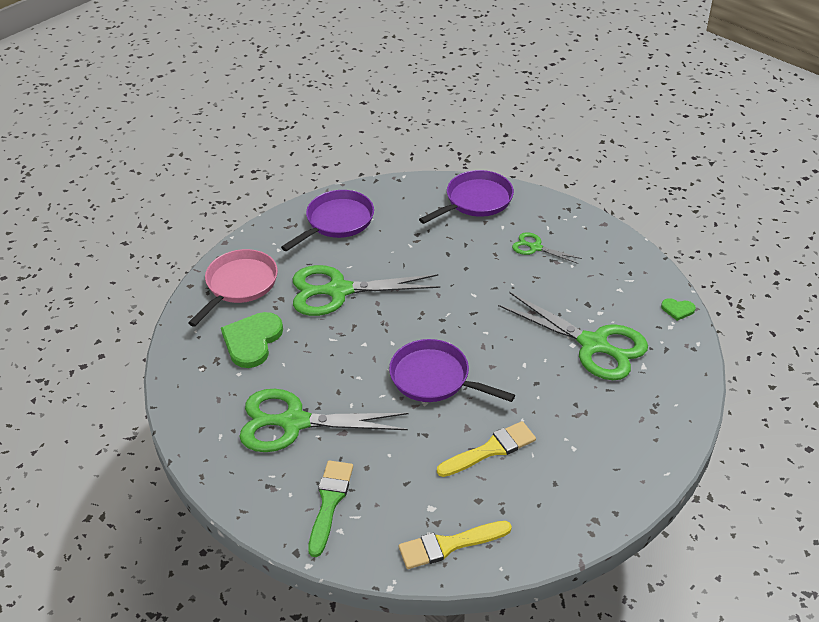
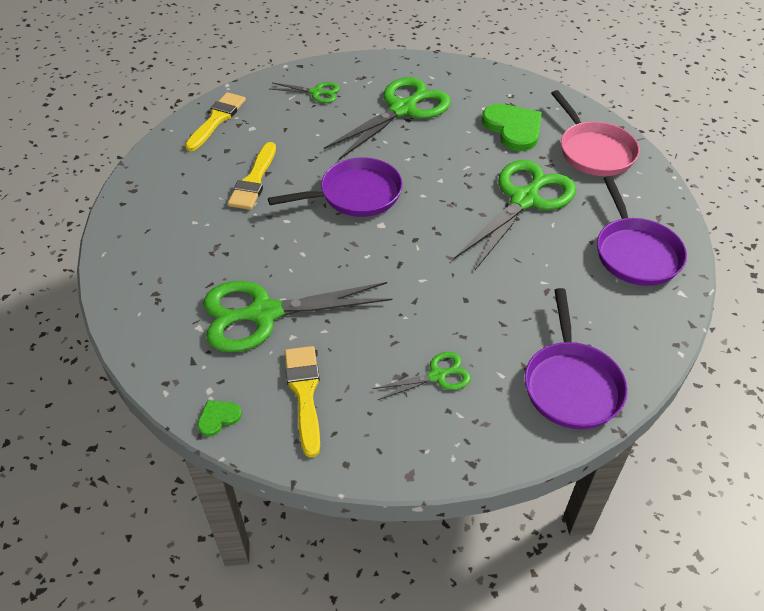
camera: 130 degrees right, 5 degrees up
green brush [308,460,353,557] -> green scissors [270,82,340,103]
none -> yellow brush [285,346,320,457]

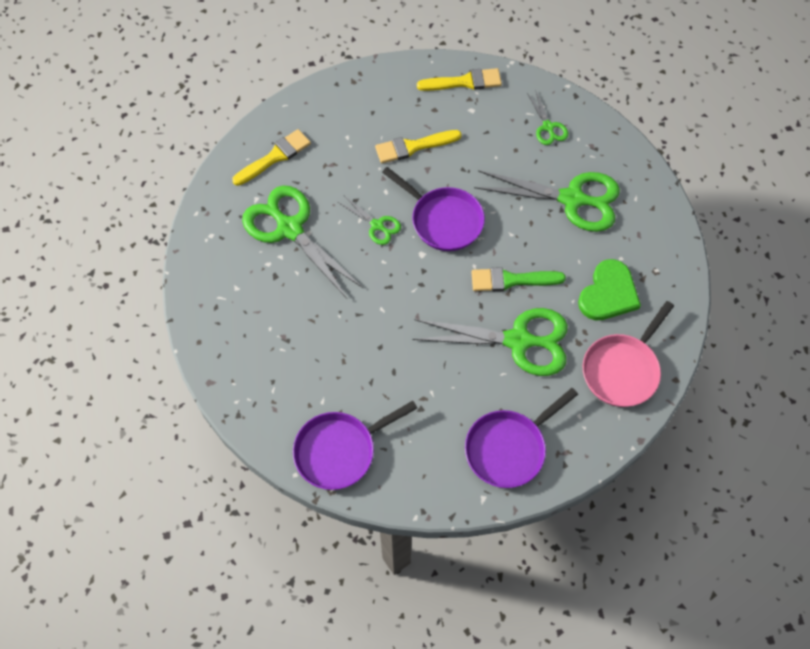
camera: 60 degrees right, 15 degrees up
green heart [197,400,242,436] -> none
yellow brush [285,346,320,457] -> yellow brush moved to [232,129,311,186]
green scissors [373,352,471,400] -> green scissors moved to [338,196,401,245]
none -> green brush [471,267,566,291]

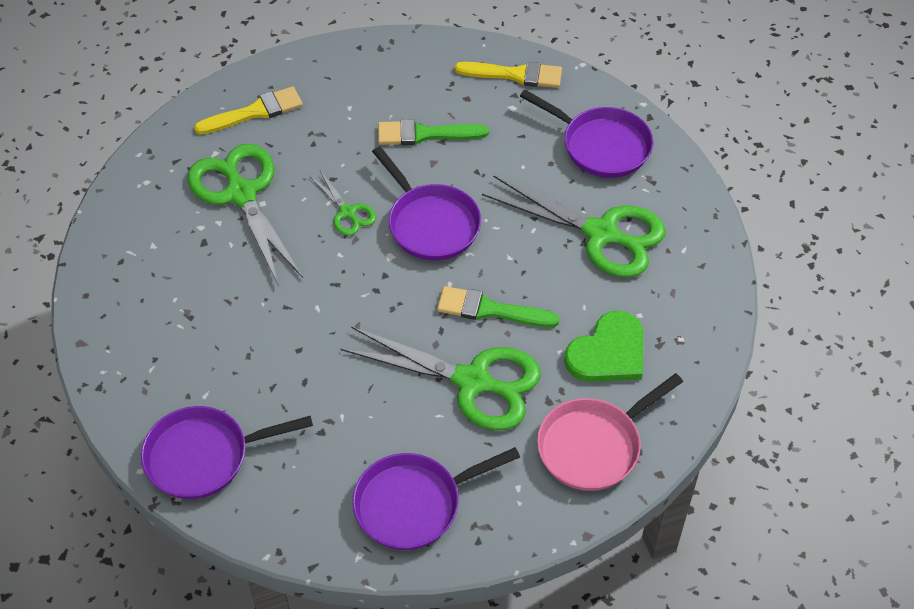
camera: 15 degrees right, 10 degrees down
yellow brush [375,130,462,163] -> green brush [378,119,489,145]
green scissors [527,92,568,145] -> purple pan [520,90,654,178]

